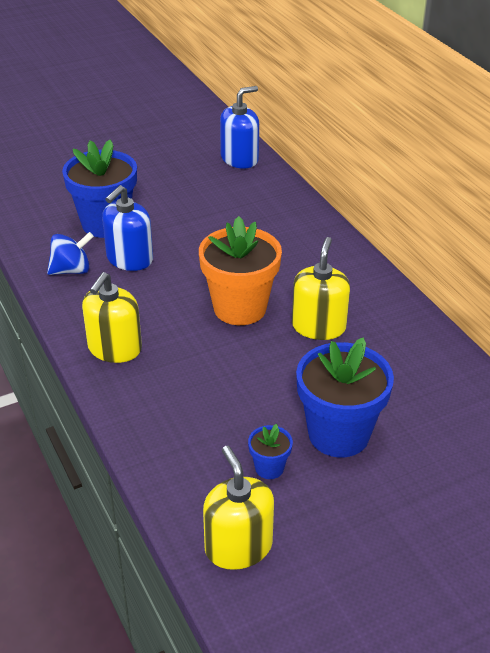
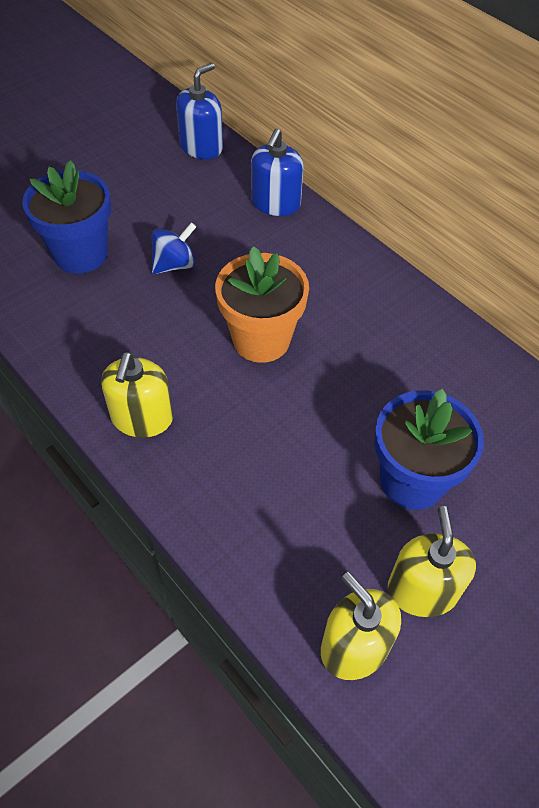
camera: 15 degrees left, 15 degrees up
blue spinning top [47,232,94,275] -> blue spinning top moved to [152,222,196,274]
blue soap dispenser [102,185,153,271] -> blue soap dispenser moved to [251,129,304,216]
blue flower pot [248,424,293,479] -> none
yellow soap dispenser [292,237,350,340] -> yellow soap dispenser moved to [388,506,476,617]

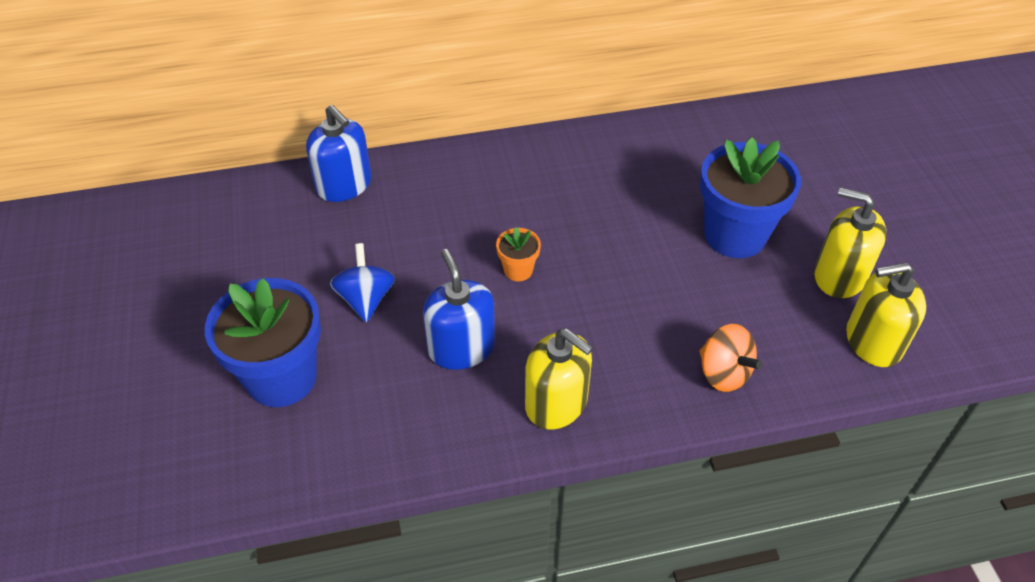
camera: 60 degrees left, 5 degrees down
blue soap dispenser [176,63,223,159] -> blue soap dispenser moved to [423,249,495,370]
orange flower pot [215,246,309,363] -> orange flower pot [496,227,541,281], size x0.46
none -> orange spinning top [699,324,763,392]

